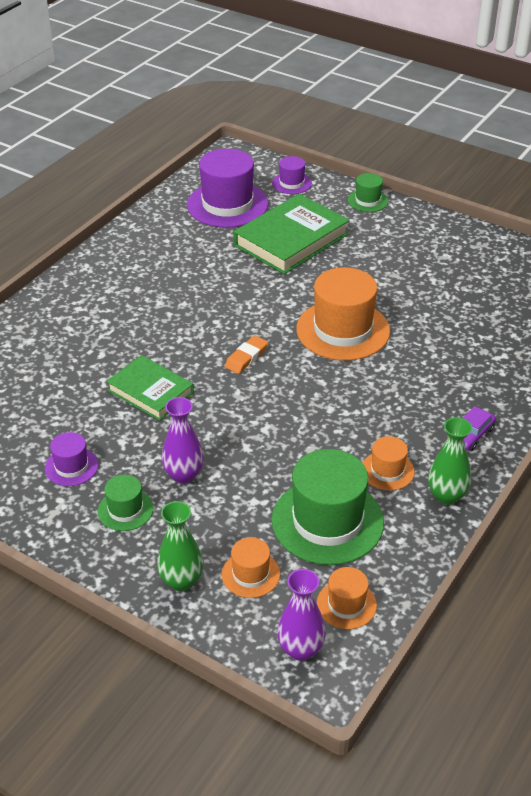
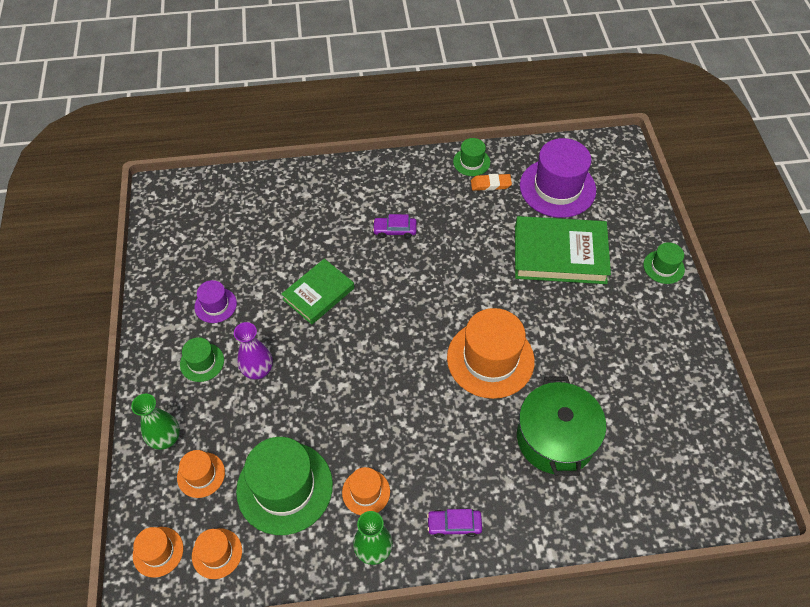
camera: 50 degrees right, 15 degrees up
green book [106,355,194,421] -> green book turned 45 degrees clockwise [281,259,354,325]
orange eraser [225,335,268,374] -> orange eraser moved to [471,174,512,191]
purple hat [272,156,312,194] -> none
purple vase [277,569,326,661] -> orange hat [133,527,183,578]
none -> purple car [373,214,417,238]
none -> green hat [453,138,490,176]
none -> green pot [517,376,606,476]

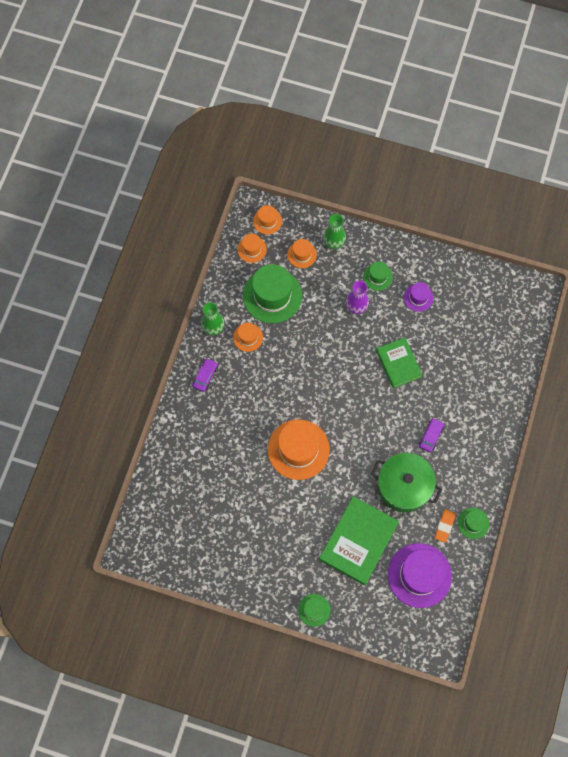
camera: 115 degrees right, 15 degrees up
green pot [517,376,606,476] -> green pot moved to [371,453,442,512]

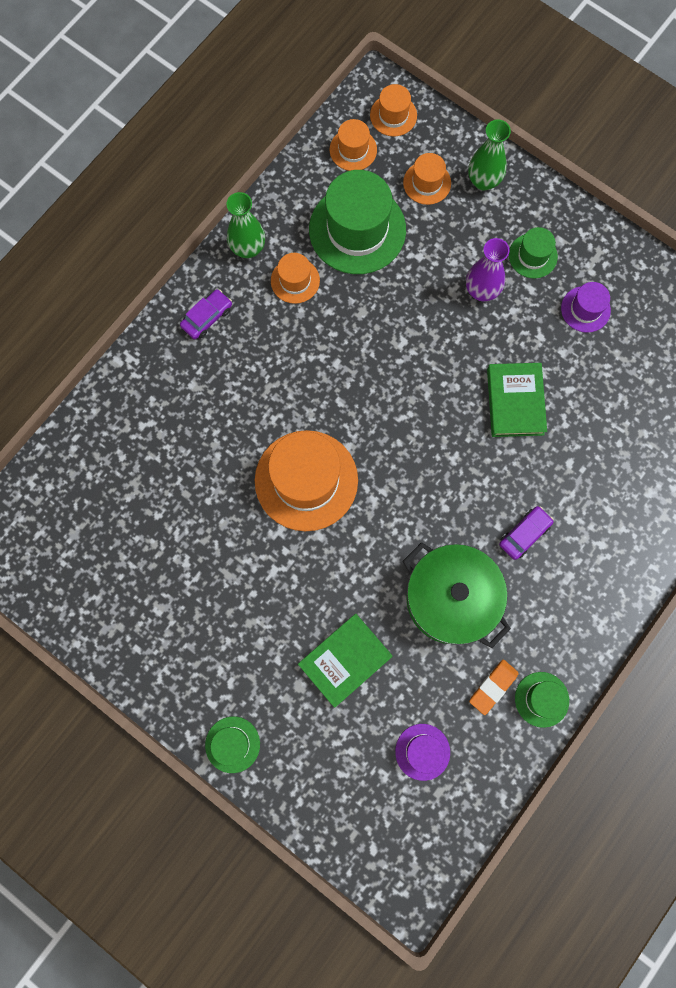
camera: 20 degrees right, 5 degrees up
green book [319,496,399,585] -> green book [298,613,392,707], size x0.63
purple hat [388,543,452,608] -> purple hat [395,724,450,781], size x0.50

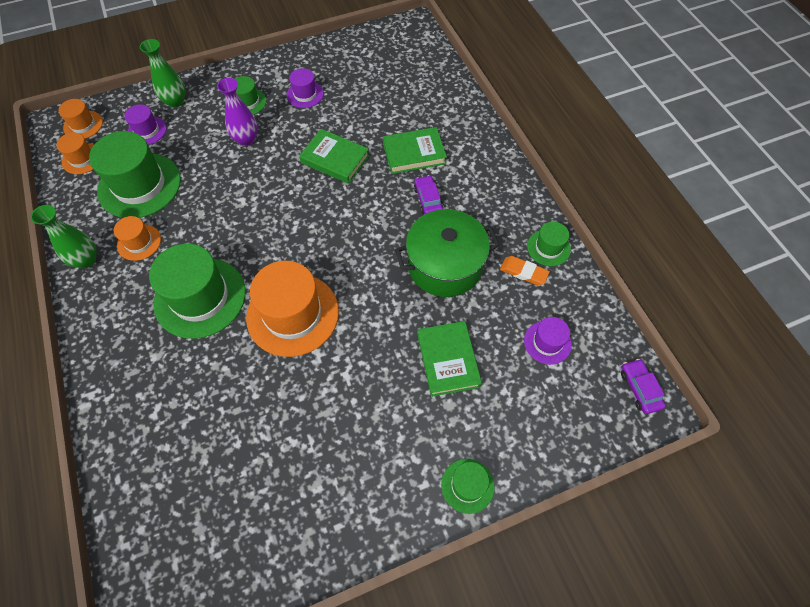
camera: 60 degrees left, 15 degrees down
purple car [180,289,232,339] -> purple car moved to [621,359,666,414]
orange hat [403,153,451,205] -> purple hat [124,105,166,145]
orange eraser [469,660,519,715] -> orange eraser turned 45 degrees counterclockwise [500,256,550,285]
none -> green hat [149,244,246,339]
none -> green book [383,127,447,174]

